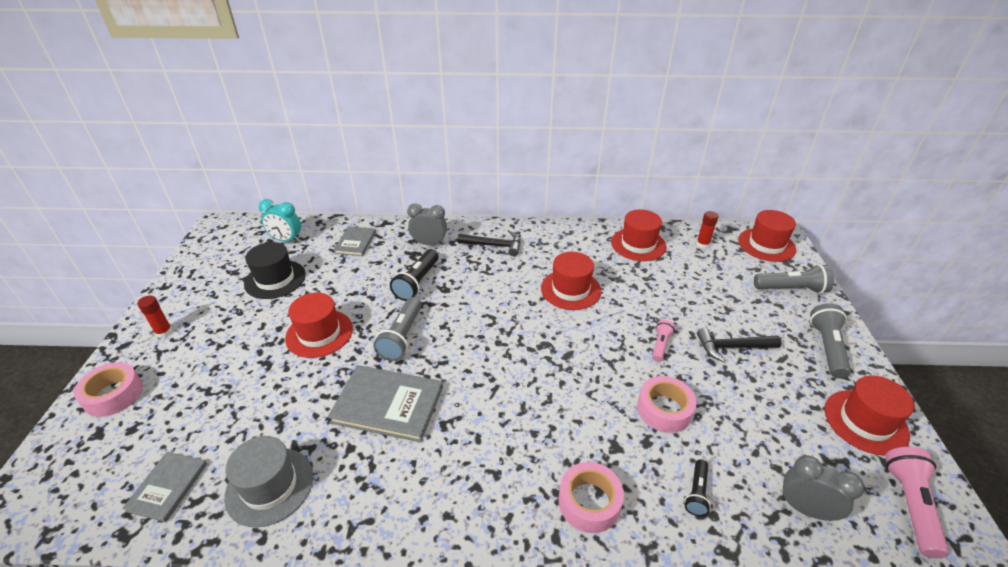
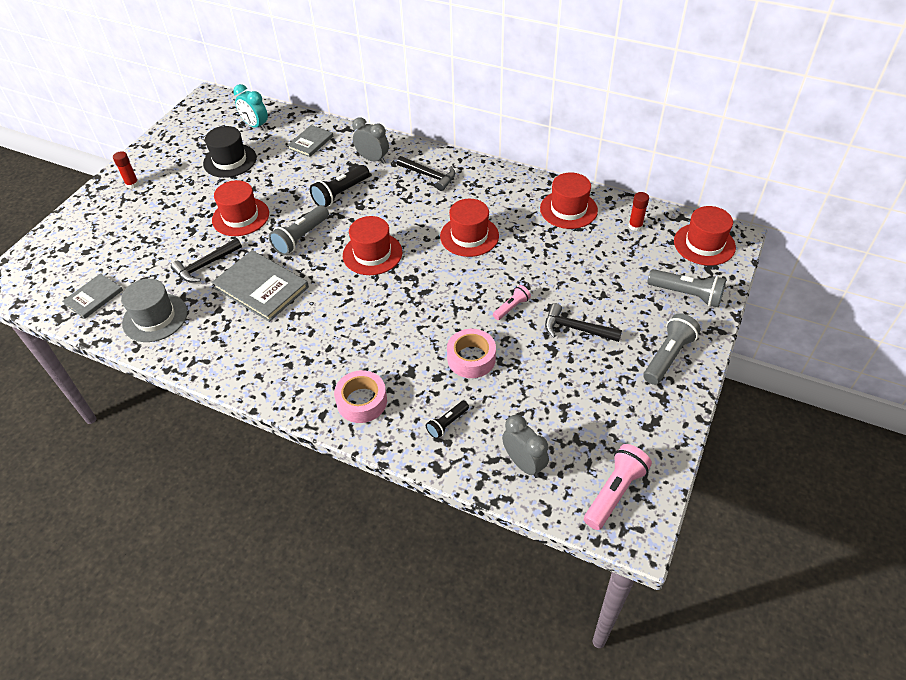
camera: 25 degrees right, 10 degrees up
pink tape [74,362,143,417] -> none
red hat [824,375,914,456] -> red hat moved to [343,216,402,275]
none -> black hammer [171,238,242,283]

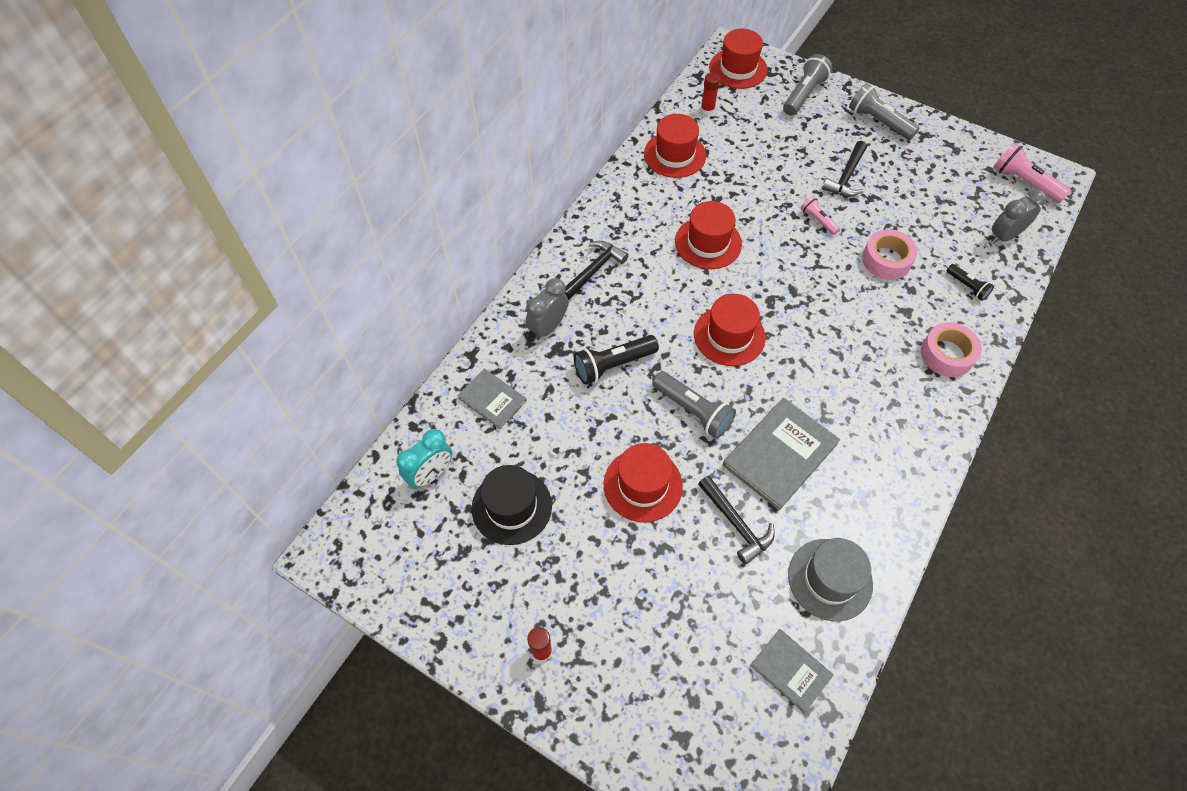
camera: 85 degrees left, 10 degrees up
black flashlight [310,165,370,207] -> black flashlight turned 105 degrees clockwise [574,335,659,385]

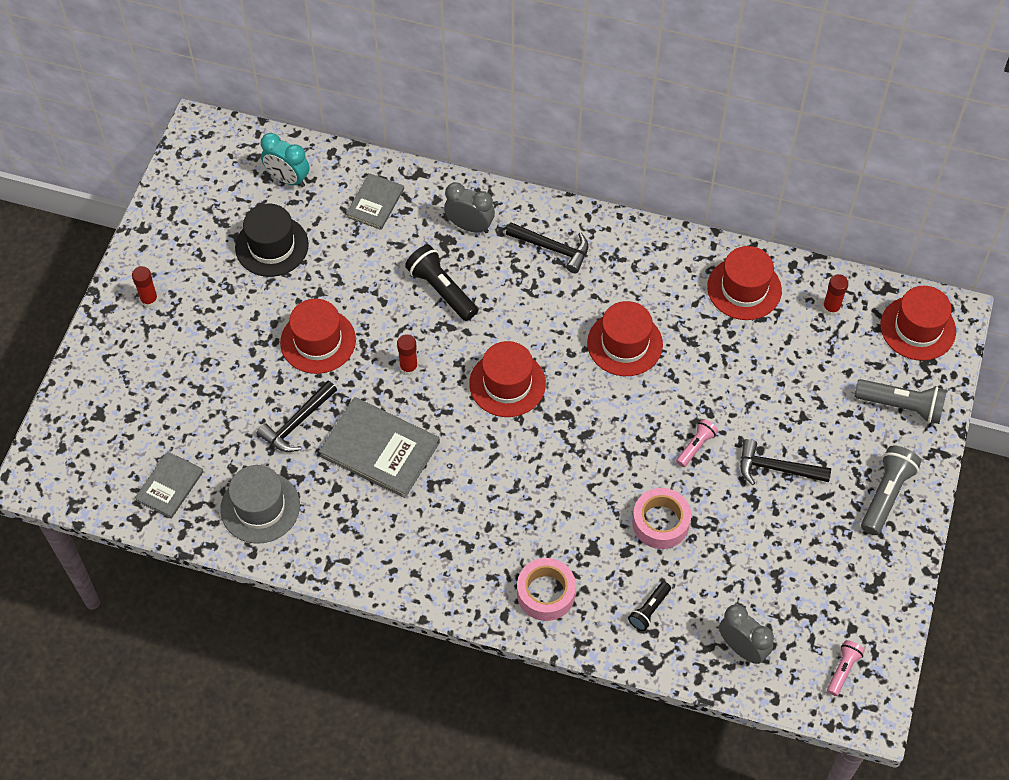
camera: 75 degrees right, 0 degrees up
grey flashlight [652,371,736,439] -> red glue stick [397,334,418,376]
pink flashlight [994,142,1071,203] -> pink flashlight [827,640,865,696], size x0.58

